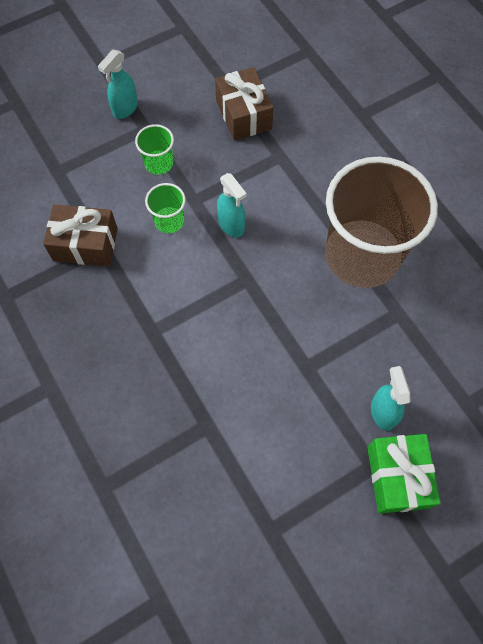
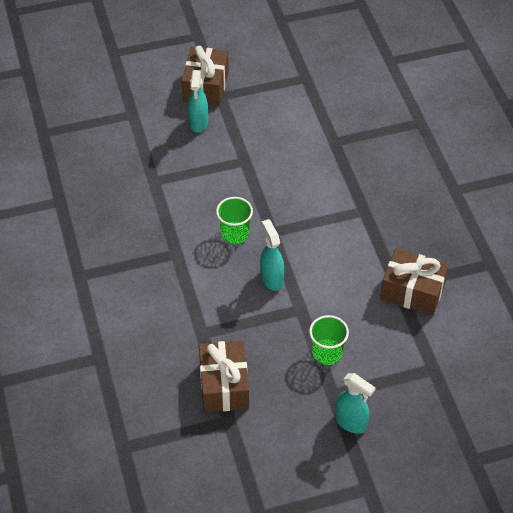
camera: 165 degrees left, 15 degrees down
turquoise spray bottle [98,50,138,119] -> turquoise spray bottle turned 75 degrees clockwise [335,373,375,434]
green cup [145,183,186,233] -> green cup moved to [216,197,253,244]
brown cup [325,157,438,288] -> none
green gift [367,434,440,514] -> brown gift [181,46,229,106]

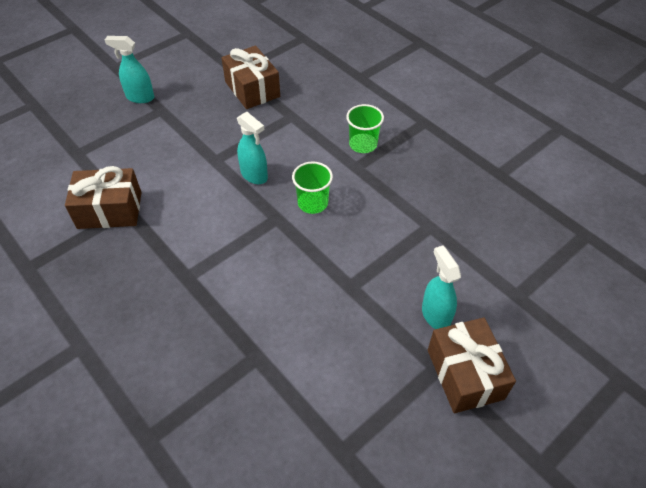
camera: 155 degrees right, 0 degrees up
green cup [309,315,349,365] -> green cup moved to [346,104,384,153]

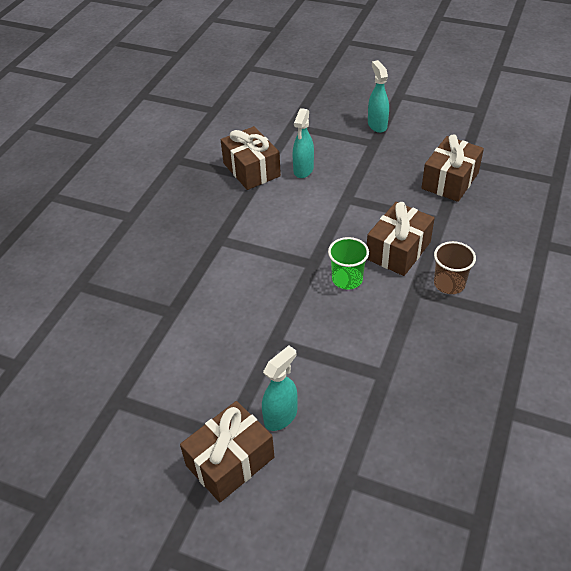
camera: 65 degrees right, 5 degrees down
turquoise spray bottle [237,112,268,184] -> turquoise spray bottle moved to [292,108,314,178]
green cup [346,104,384,153] -> brown cup [434,241,476,294]
none -> brown gift [367,202,435,276]

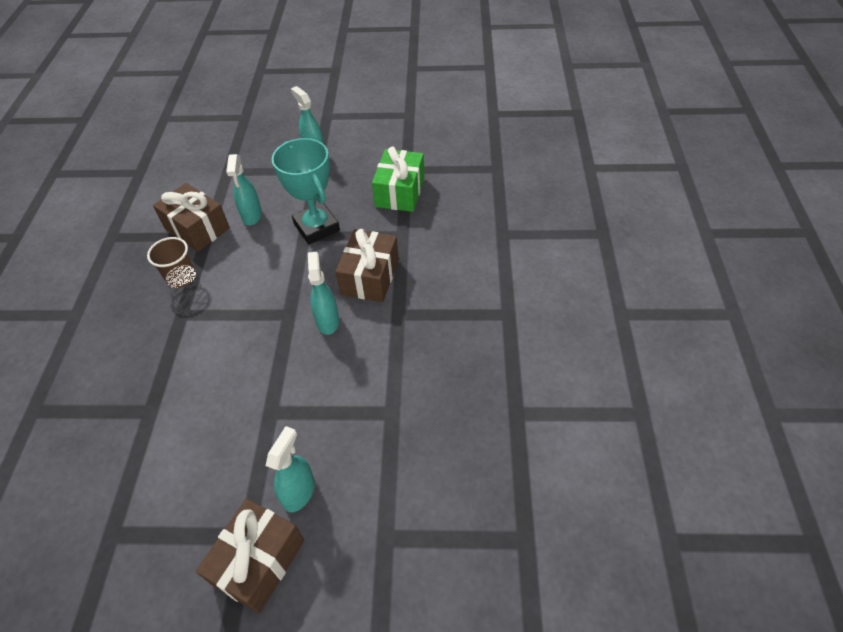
camera: 20 degrees left, 5 degrees up
green cup [328,237,369,290] -> turquoise spray bottle [308,252,339,335]
brown gift [422,135,484,202] -> green gift [372,147,424,212]
brown cup [434,241,476,294] -> brown cup moved to [147,237,196,288]
none -> turquoise trophy [272,138,340,244]

